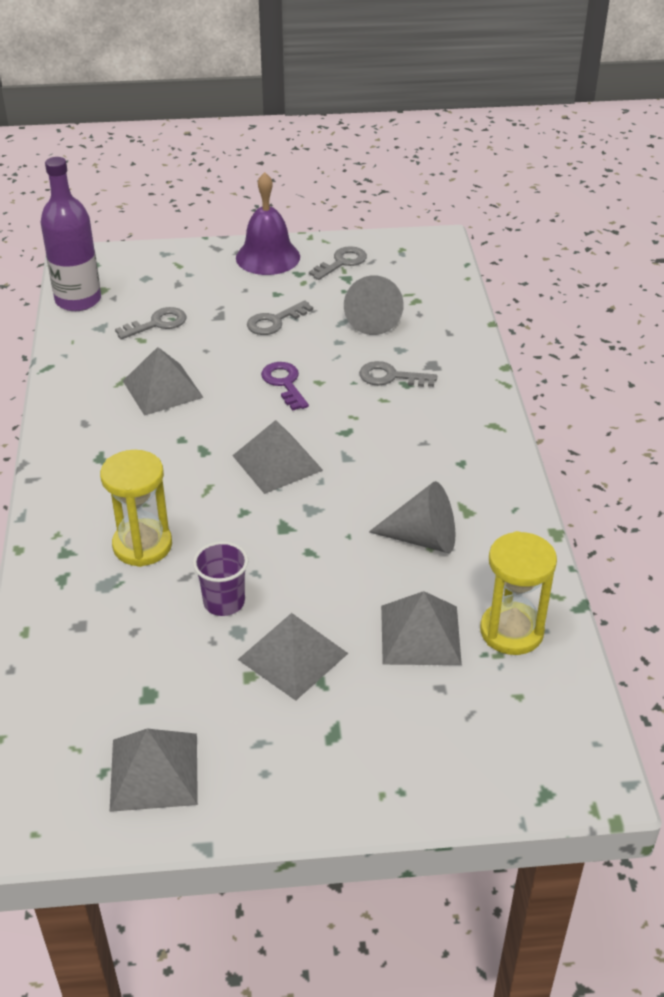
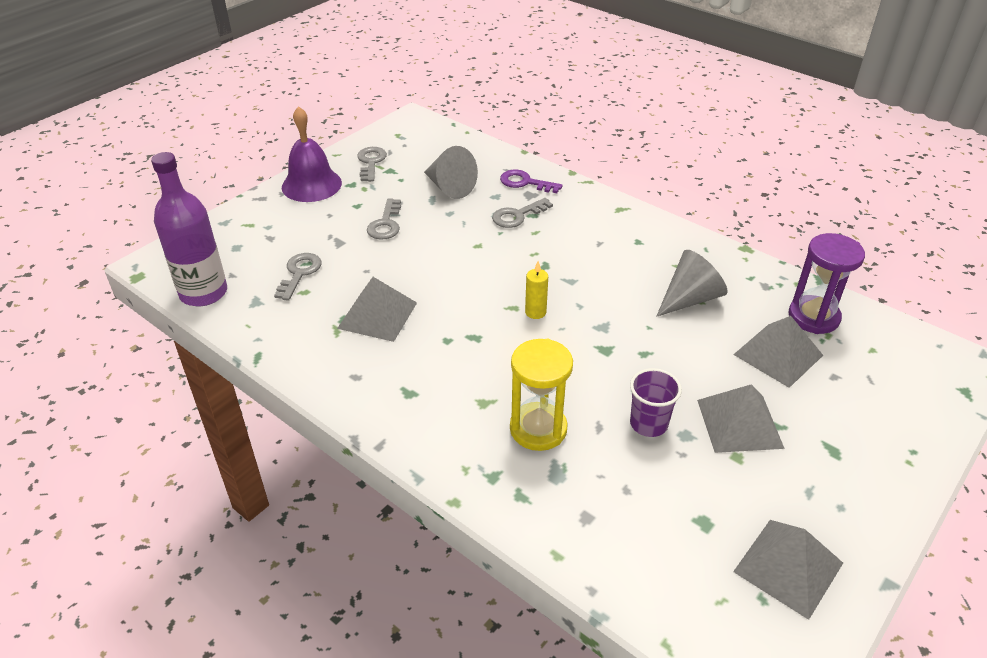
camera: 45 degrees left, 0 degrees up
grey pyramid [232,420,323,494] -> yellow candle [525,261,548,319]
purple key [261,362,309,411] -> purple key moved to [500,170,563,193]
yellow hourglass [480,531,557,655] -> purple hourglass [789,233,865,334]

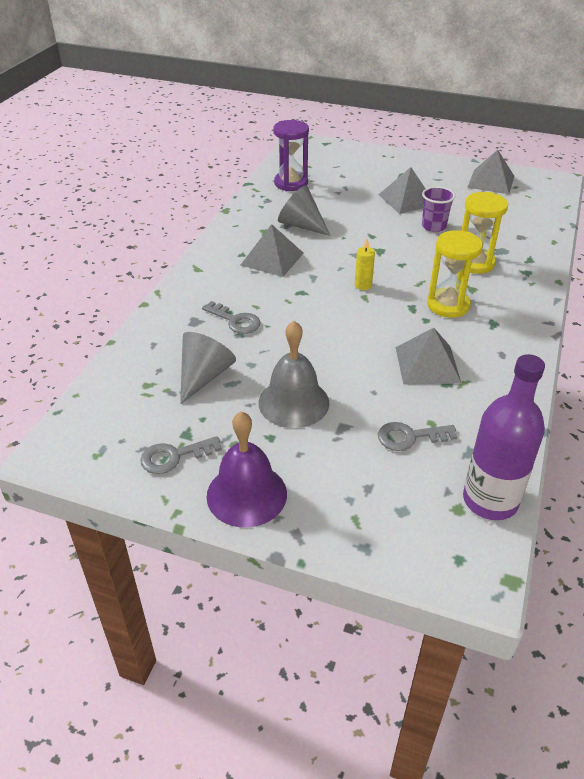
camera: 110 degrees left, 0 degrees up
grey key [367,198,401,240] -> grey bell [258,321,329,428]
purple key [500,170,563,193] -> none
grey pyramid [733,316,823,388] -> grey pyramid moved to [241,224,304,277]
none -> yellow hourglass [427,230,483,318]

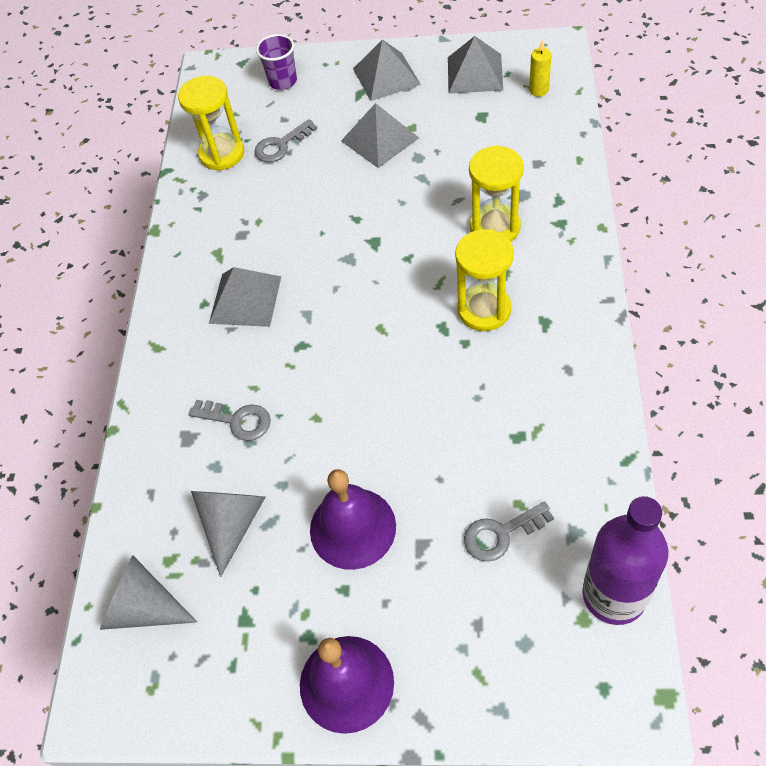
camera: 10 degrees left, 15 degrees up
grey key [140,436,222,474] -> grey key moved to [254,119,317,163]
grey bell [258,321,329,428] -> purple bell [310,469,396,570]
purple hourglass [273,120,309,191] -> yellow hourglass [178,76,244,171]
grey cone [278,185,331,236] -> grey cone moved to [100,555,197,630]
yellow candle [355,239,375,290] -> yellow candle moved to [529,40,552,97]
grey pyramid [395,328,461,385] -> grey pyramid moved to [353,39,421,101]
purple cup [422,186,455,232] -> purple cup moved to [256,34,297,90]

